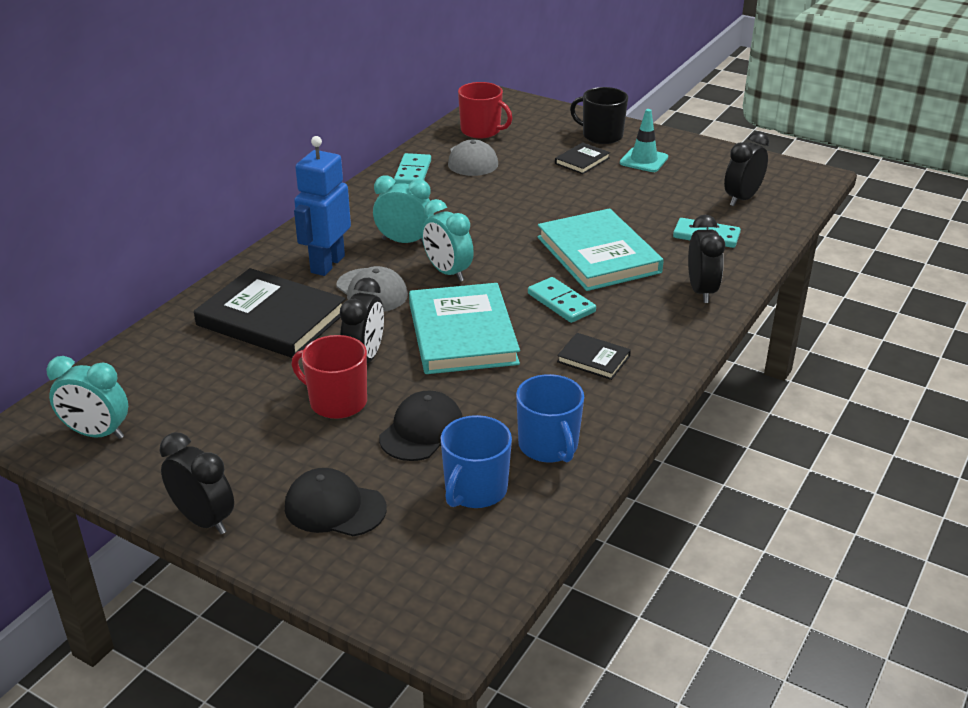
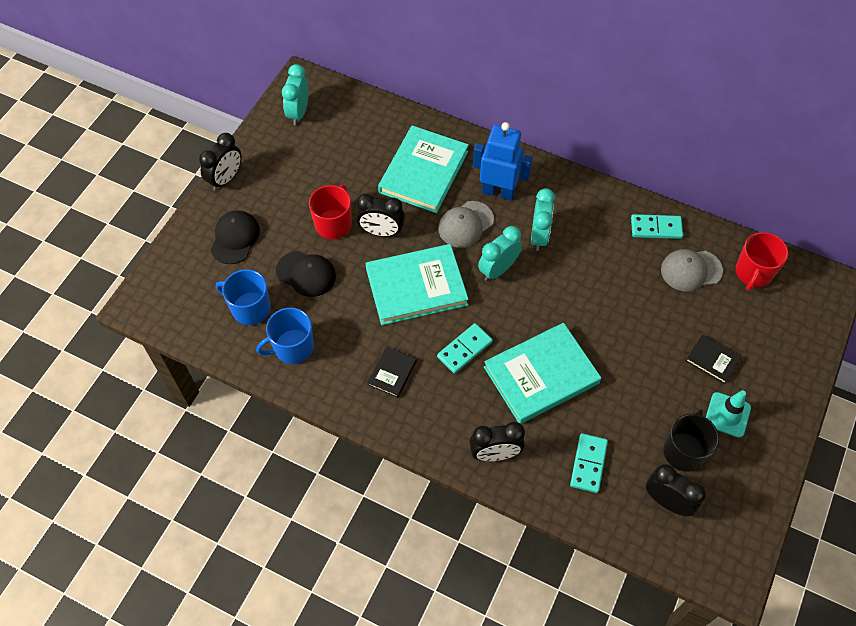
camera: 85 degrees right, 25 degrees up
black book [194,268,346,358] -> turquoise book [378,126,469,213]
black mug [570,87,628,144] -> black mug moved to [663,409,719,472]

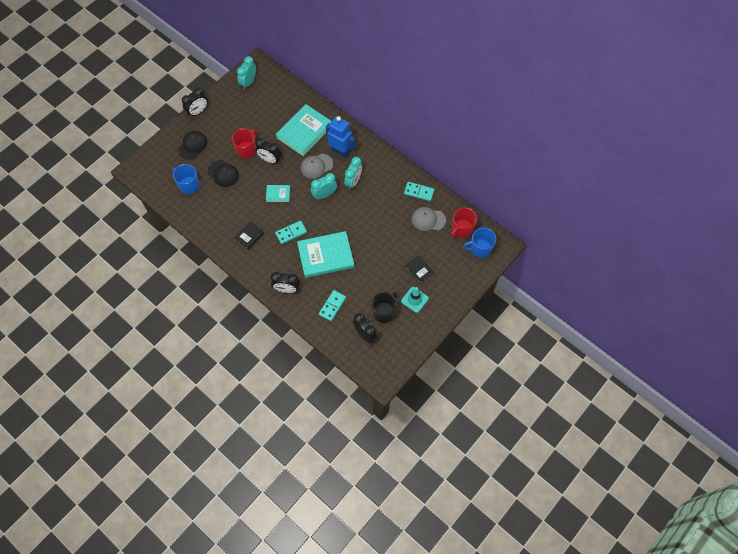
camera: 15 degrees right, 5 degrees up
blue mug [256,307,314,364] -> blue mug moved to [463,227,496,258]
turquoise book [366,244,469,325] -> turquoise book [266,185,290,202], size x0.48

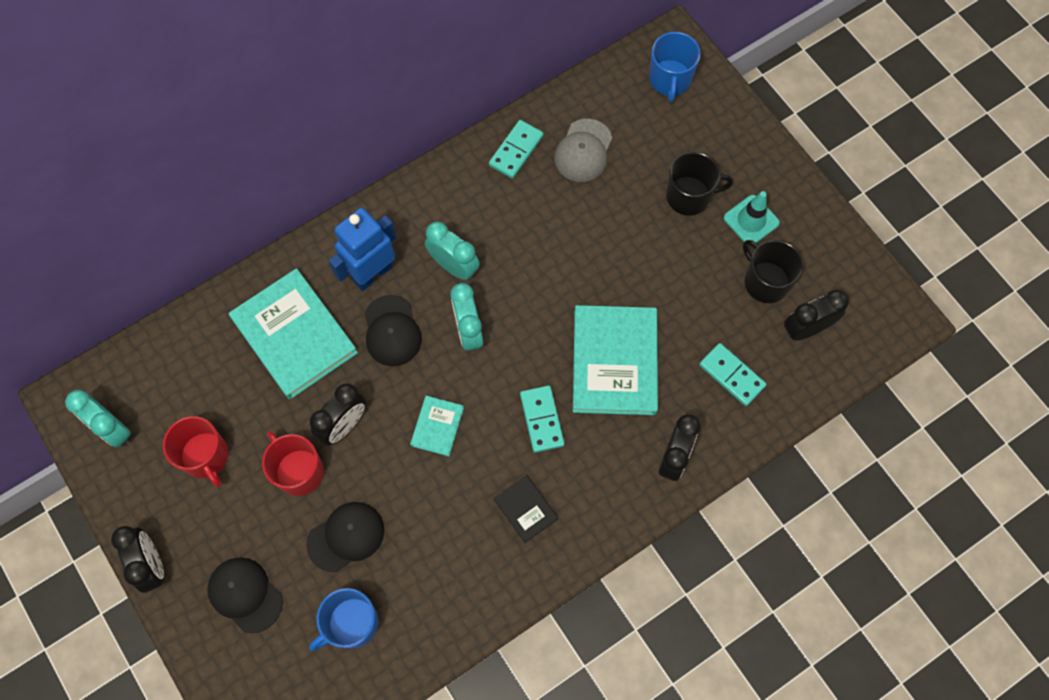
camera: 75 degrees left, 5 degrees up
grey cap [301,154,333,179] -> black cap [365,295,422,366]
black book [405,255,434,284] -> black mug [666,152,733,216]
red mug [451,207,477,238] -> red mug moved to [163,416,228,487]

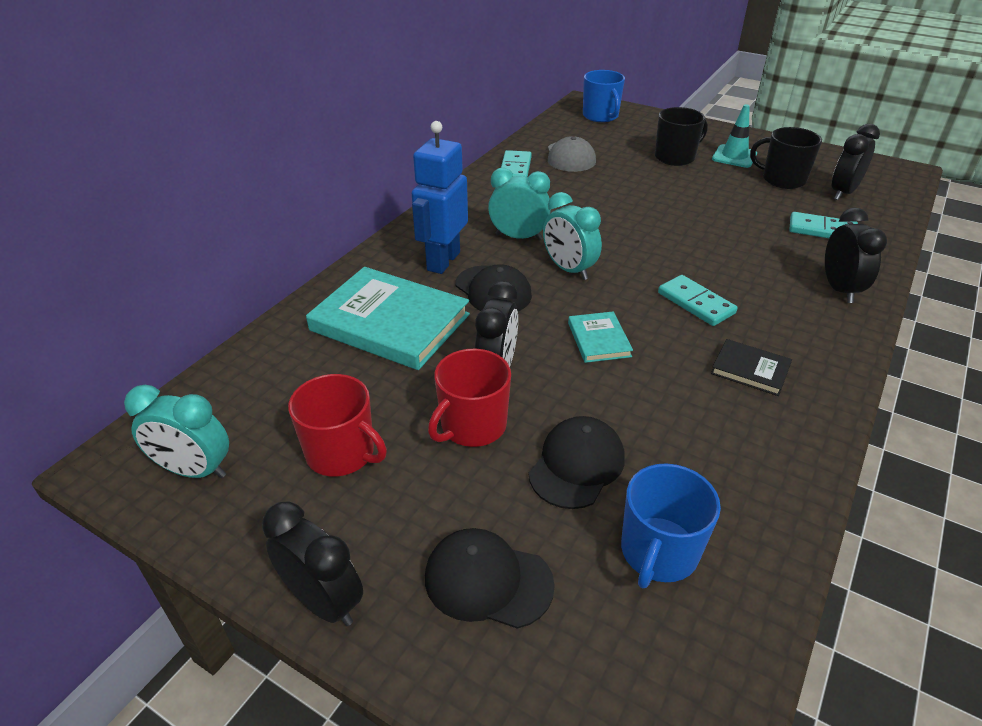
camera: 25 degrees left, 30 degrees down
red mug [262,431,324,496] -> red mug turned 75 degrees counterclockwise [428,349,511,447]
turquoise book [573,305,658,415] -> none

